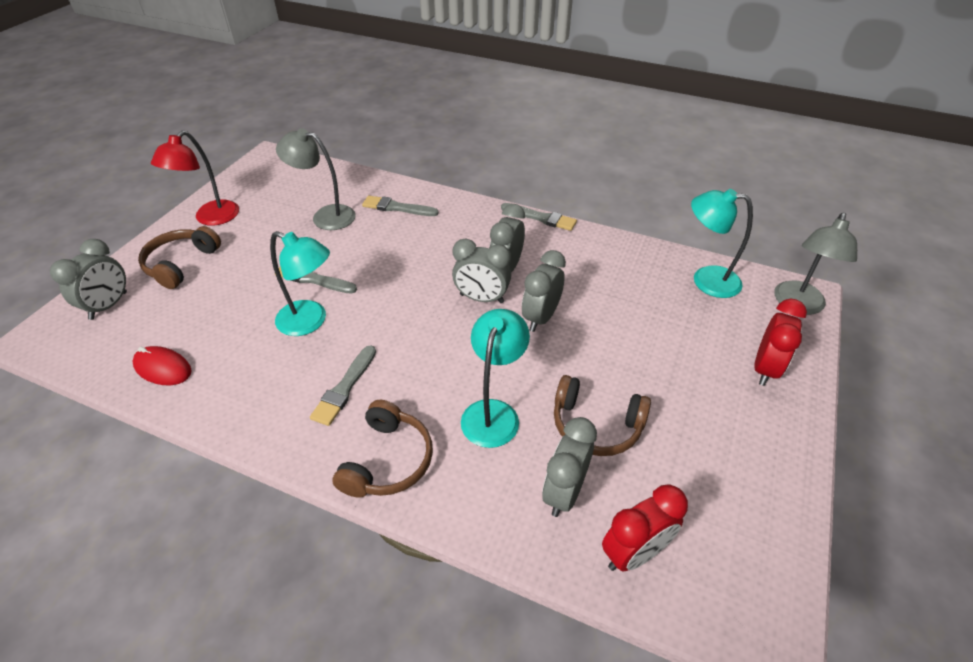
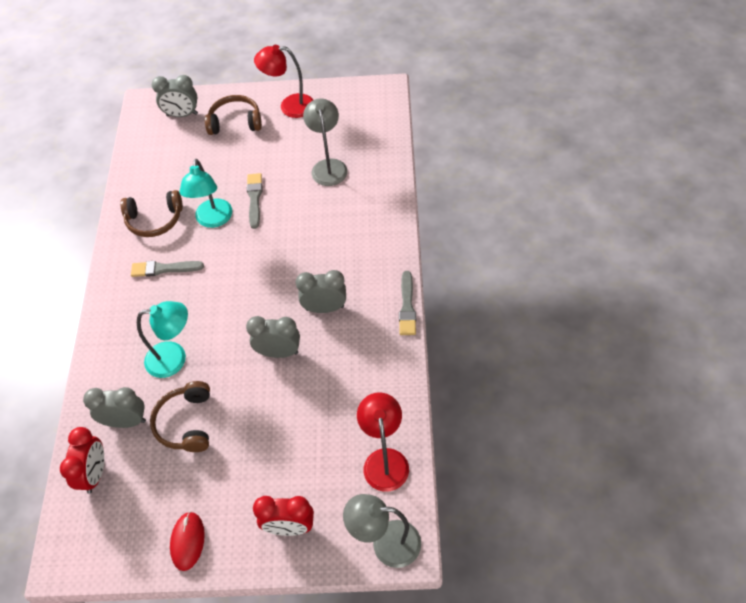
camera: 70 degrees right, 10 degrees up
red mouse [132,346,192,385] -> red mouse moved to [170,511,205,571]
brown headphones [332,400,433,498] -> brown headphones moved to [120,190,183,237]
grey brush [362,196,438,216] -> none
grey clock [452,239,511,303] -> none
red clock [602,485,688,571] -> red clock turned 120 degrees counterclockwise [60,427,104,494]
turquoise lamp [691,189,753,298] -> red lamp [357,392,409,492]

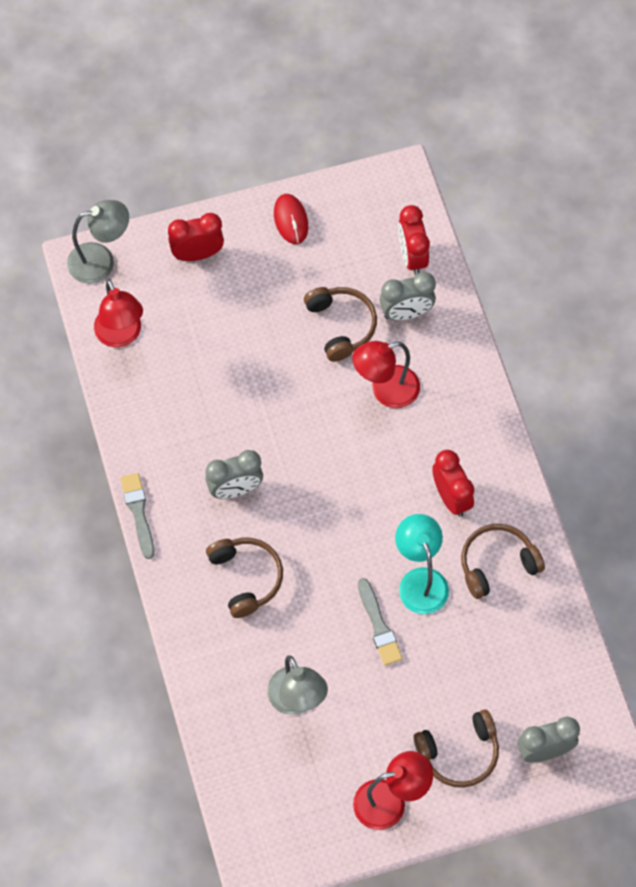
camera: 160 degrees right, 10 degrees up
grey brush [131,261,204,277] -> red clock [432,450,474,517]
turquoise lamp [137,301,188,378] -> red lamp [352,341,420,408]
grey clock [246,316,300,358] -> none
none -> brown headphones [206,538,283,618]

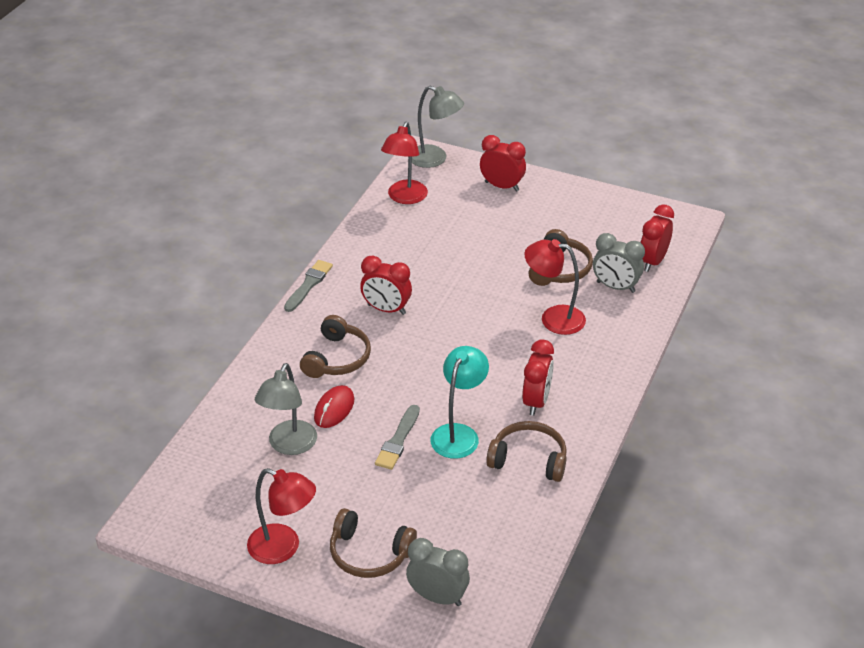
camera: 40 degrees right, 25 degrees down
grey clock [205,450,263,499] -> red clock [360,256,412,315]
red mouse [274,194,308,244] -> red mouse moved to [314,385,354,428]

